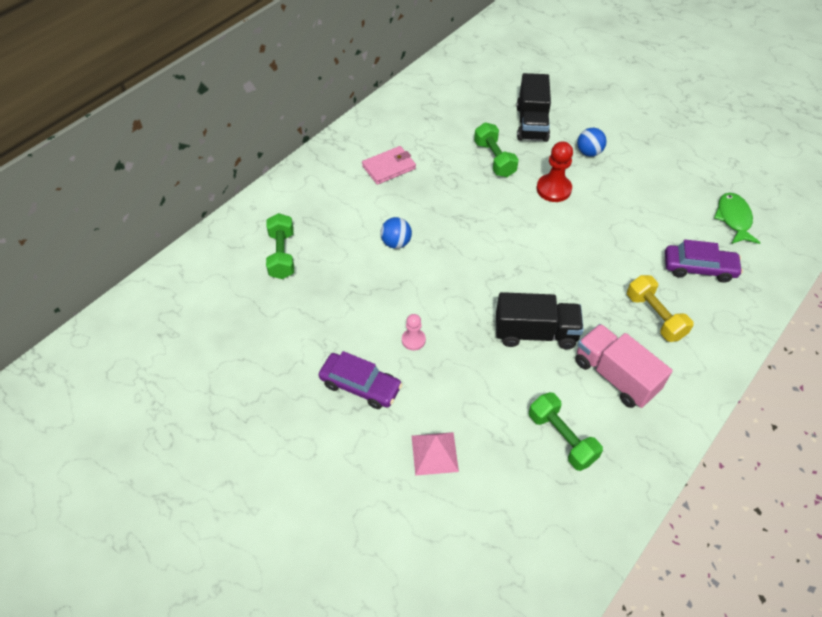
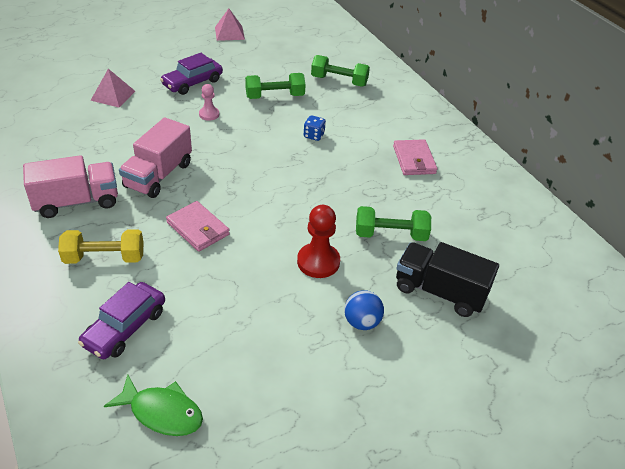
camera: 110 degrees right, 10 degrees down
blue ball [380,217,412,249] -> blue dice [304,115,326,141]
black truck [496,292,584,349] -> pink truck [119,117,192,198]
green dumbbell [529,392,603,471] -> green dumbbell moved to [245,73,306,99]
none -> pink wallet [166,201,230,252]
none -> pink pyramid [215,9,245,41]

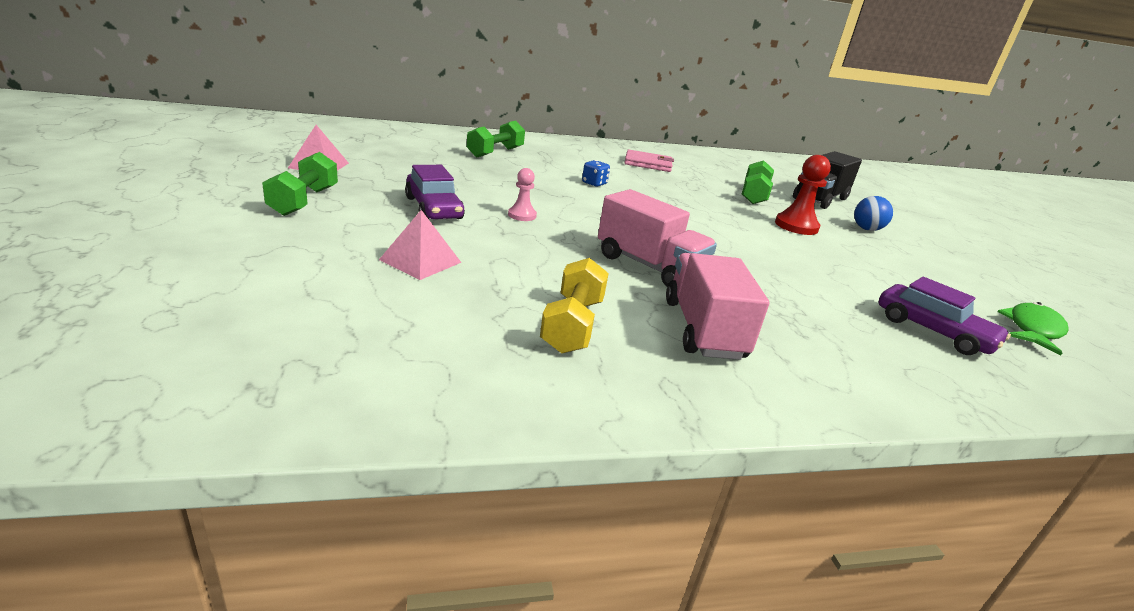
camera: 75 degrees left, 15 degrees down
yellow dumbbell [58,229,143,264] -> yellow dumbbell moved to [540,258,609,354]
pink wallet [166,201,230,252] -> none
green dumbbell [245,73,306,99] -> green dumbbell moved to [262,152,338,216]

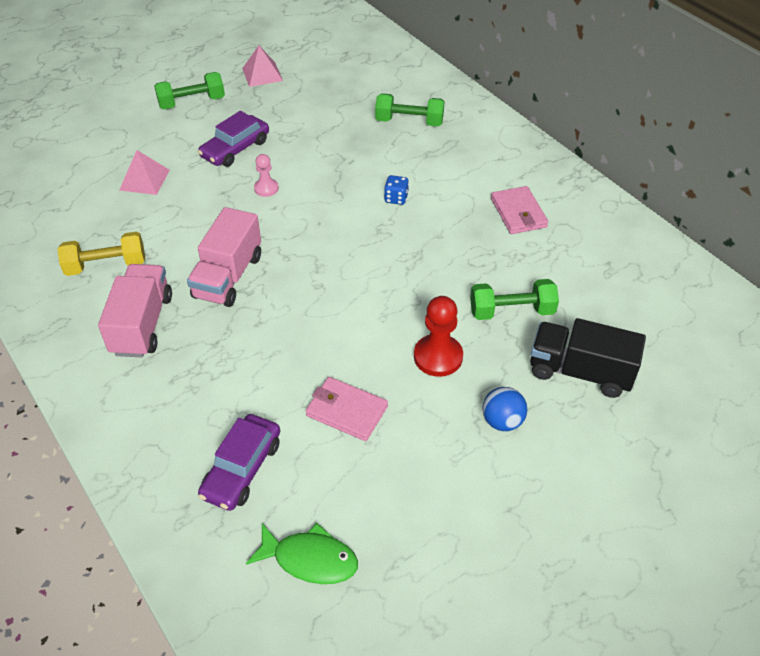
camera: 70 degrees right, 20 degrees up
pink truck [666,253,769,360] -> pink truck turned 60 degrees counterclockwise [98,264,172,357]
none -> pink wallet [306,377,388,441]

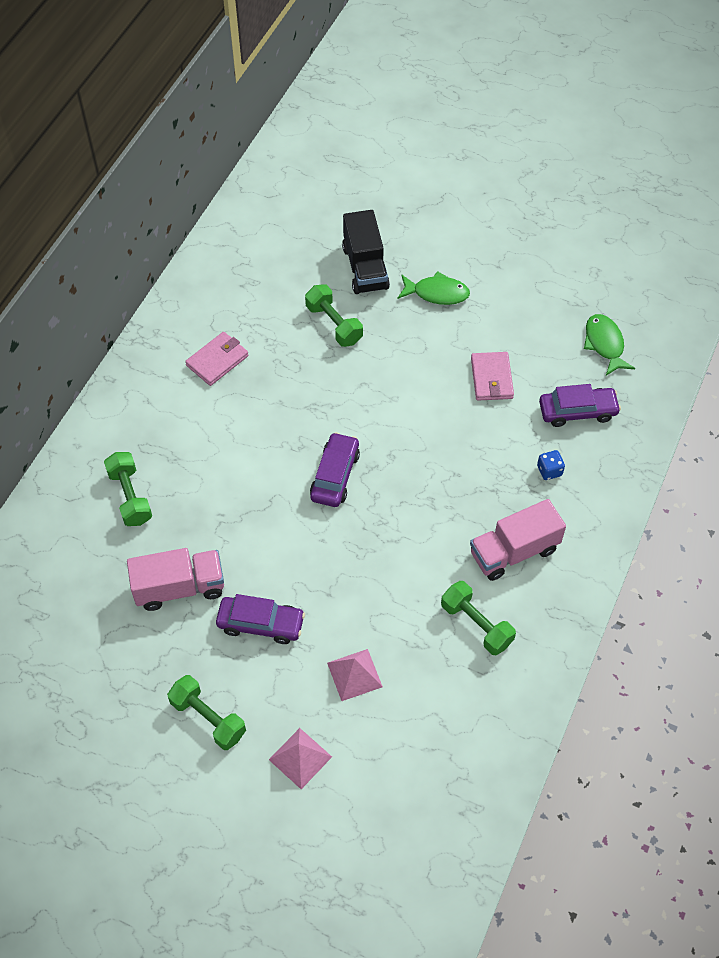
camera: 120 degrees left, 10 degrees up
yellow dumbbell [58,232,145,276] -> green dumbbell [441,581,516,655]
pink truck [187,207,261,307] -> pink truck moved to [127,548,224,611]
pink pyramid [242,46,283,87] -> pink pyramid moved to [269,728,332,789]
pink pawn [254,154,279,197] -> none
blue dice [384,175,409,205] -> blue dice moved to [537,450,565,480]
red pawn [414,296,463,377] -> none
blue ball [482,387,527,431] -> green fish [398,271,470,305]
none -> purple car [310,432,360,507]

